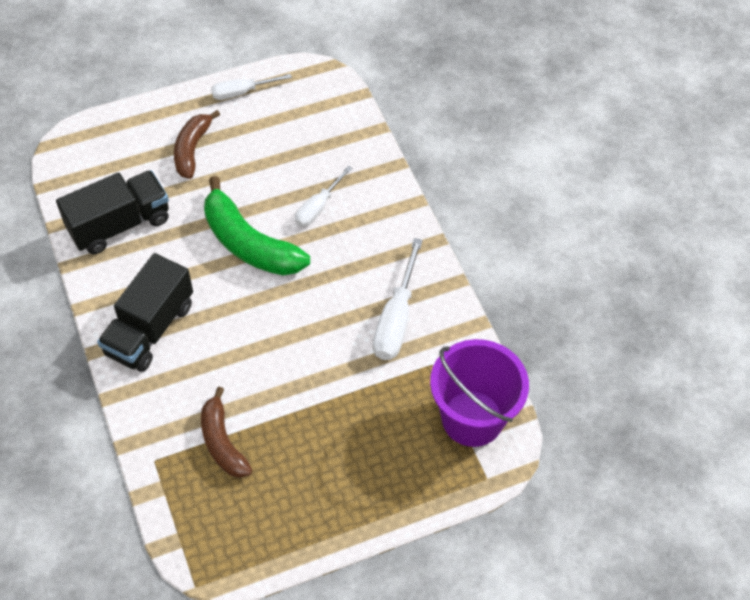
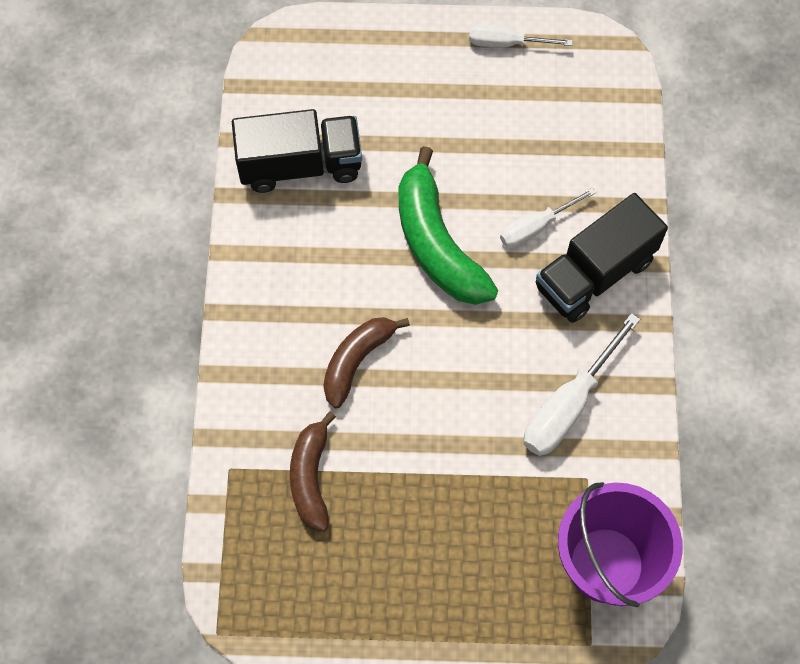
camera: 25 degrees right, 10 degrees up
black truck [97,253,193,372] -> black truck moved to [535,193,668,323]
brown banana [174,110,220,179] -> brown banana moved to [323,317,410,408]

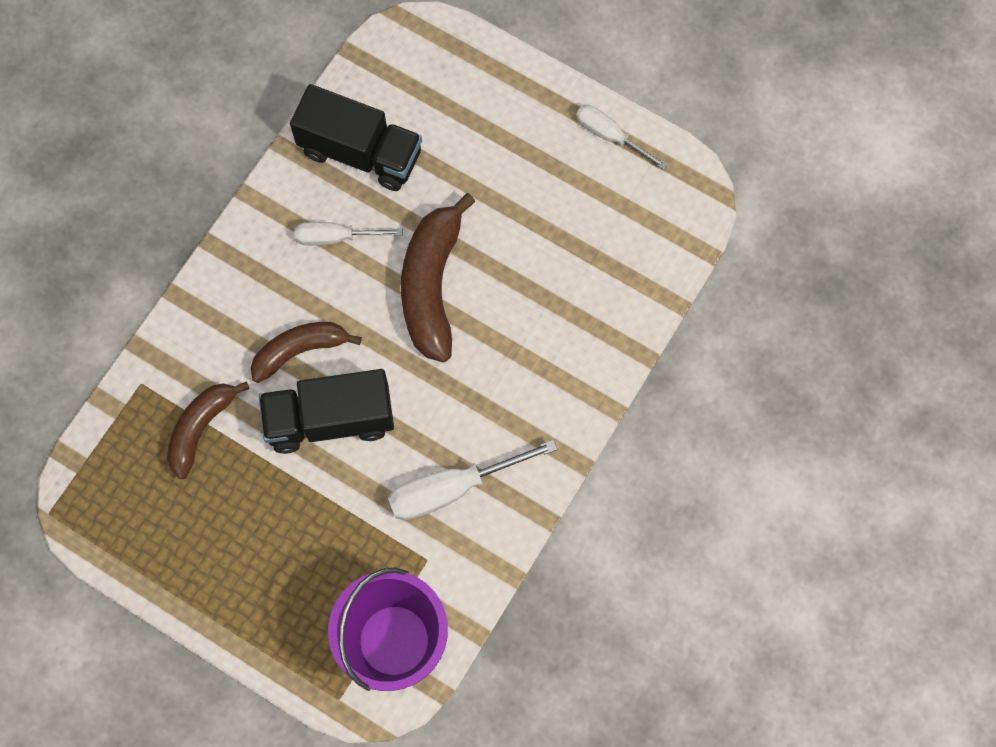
camera: 30 degrees right, 5 degrees up
green banana [399,146,498,305] -> brown banana [401,193,476,362]
white screwdriver [500,187,596,248] -> white screwdriver moved to [295,222,403,245]
black truck [535,193,668,323] -> black truck moved to [259,369,394,454]

